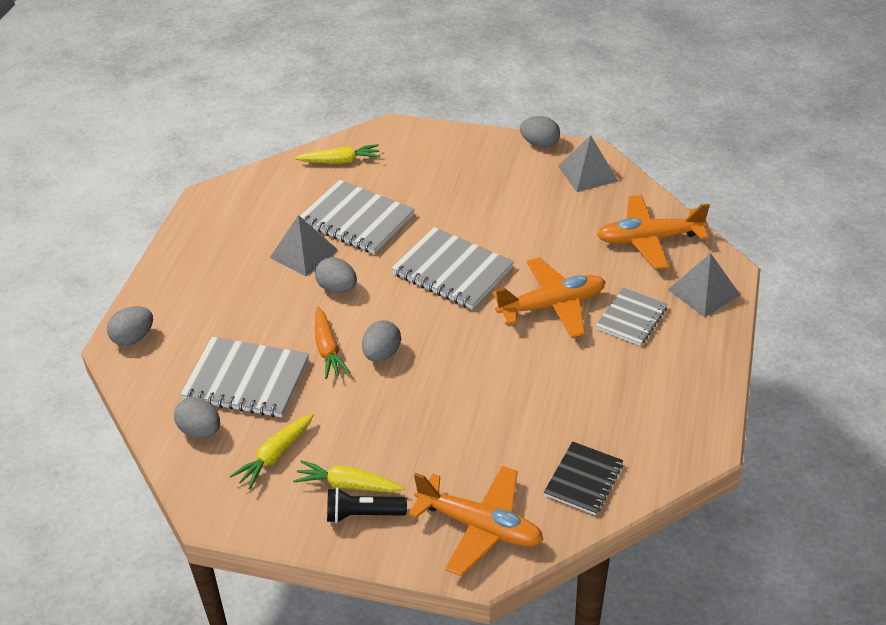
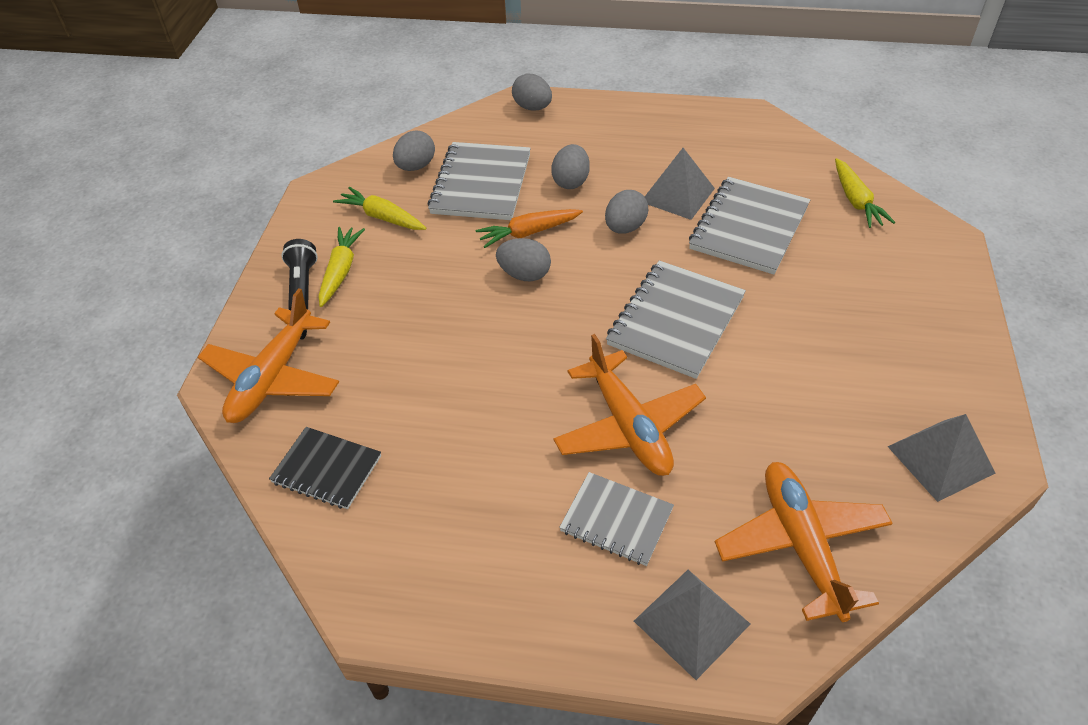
camera: 85 degrees right, 5 degrees up
grey egg [520,116,560,148] -> grey egg moved to [551,144,590,189]

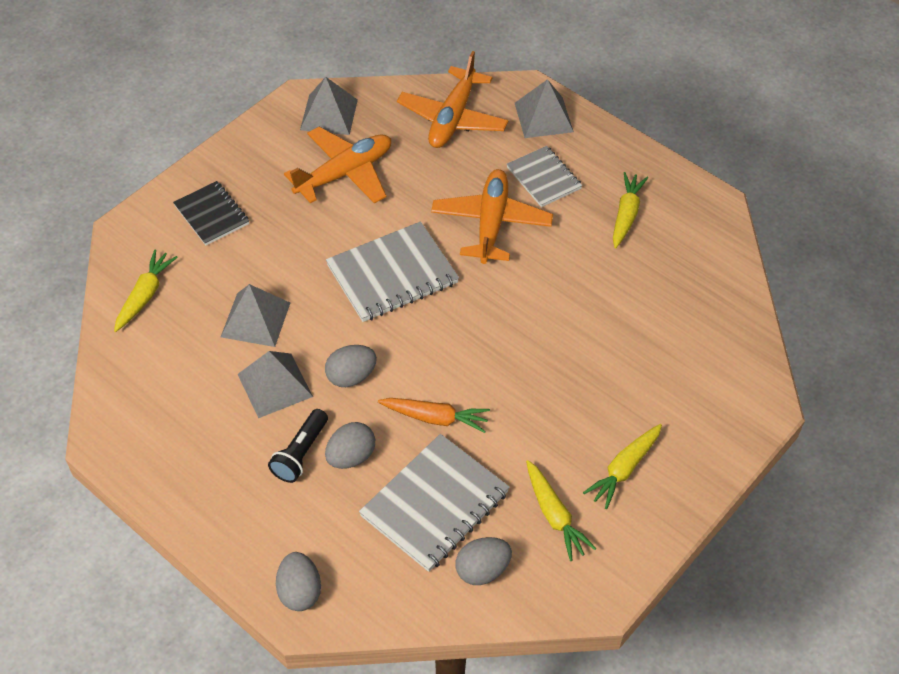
camera: 150 degrees left, 5 degrees up
orange plane [198,288,339,423] -> orange plane moved to [284,127,391,204]
black notebook [269,427,381,509] -> black notebook moved to [173,181,249,245]
black flashlight [281,239,318,310] -> black flashlight moved to [268,409,328,483]
grey egg [496,238,551,281] -> none
grey notebook [689,177,810,275] -> grey pyramid [221,284,290,347]
none -> yellow carrot [613,172,648,249]

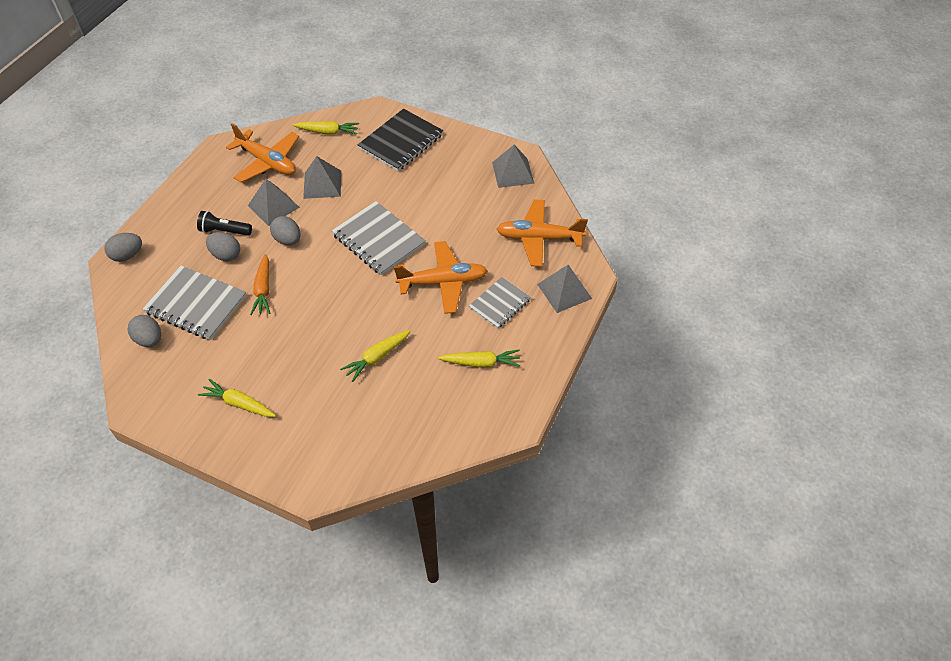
camera: 75 degrees right, 0 degrees up
black notebook [173,181,249,245] -> black notebook [358,109,443,171], size x1.60
orange plane [284,127,391,204] -> orange plane moved to [226,123,299,183]
yellow carrot [526,460,597,561] -> yellow carrot moved to [340,330,411,382]

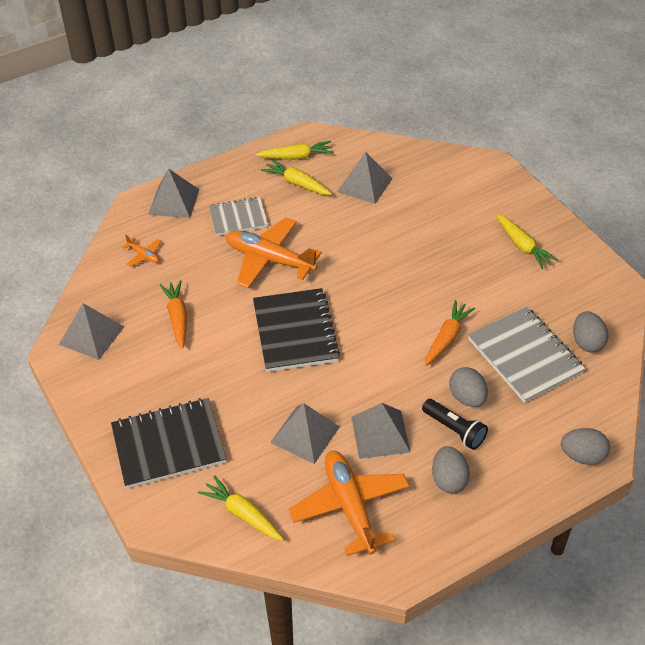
camera: 145 degrees left, 5 degrees down
grey egg [270,216,300,245] -> grey egg moved to [432,446,470,493]
grey notebook [332,201,426,275] -> black notebook [253,288,340,372]
yellow carrot [340,330,411,382] -> yellow carrot moved to [255,141,334,160]
orange plane [497,200,588,267] -> orange plane [122,235,161,267], size x0.44
none -> orange carrot [160,280,187,349]
none -> grey pyramid [337,152,393,204]

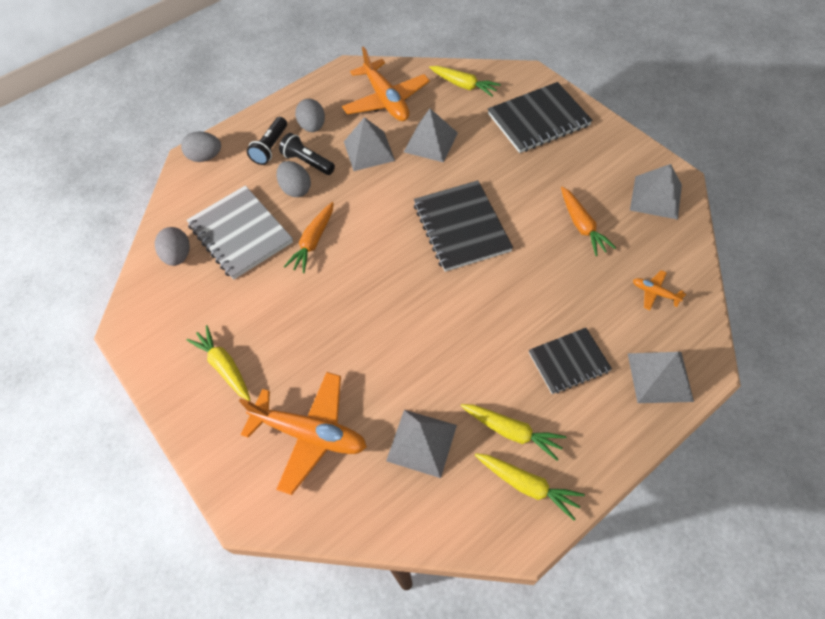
camera: 175 degrees right, 10 degrees up
grey notebook [209,197,268,236] -> black notebook [528,328,612,394]
orange plane [226,217,322,288] -> orange plane moved to [239,372,367,495]
yellow carrot [255,141,334,160] -> yellow carrot turned 135 degrees counterclockwise [475,453,585,520]
none -> black flashlight [247,117,287,165]

